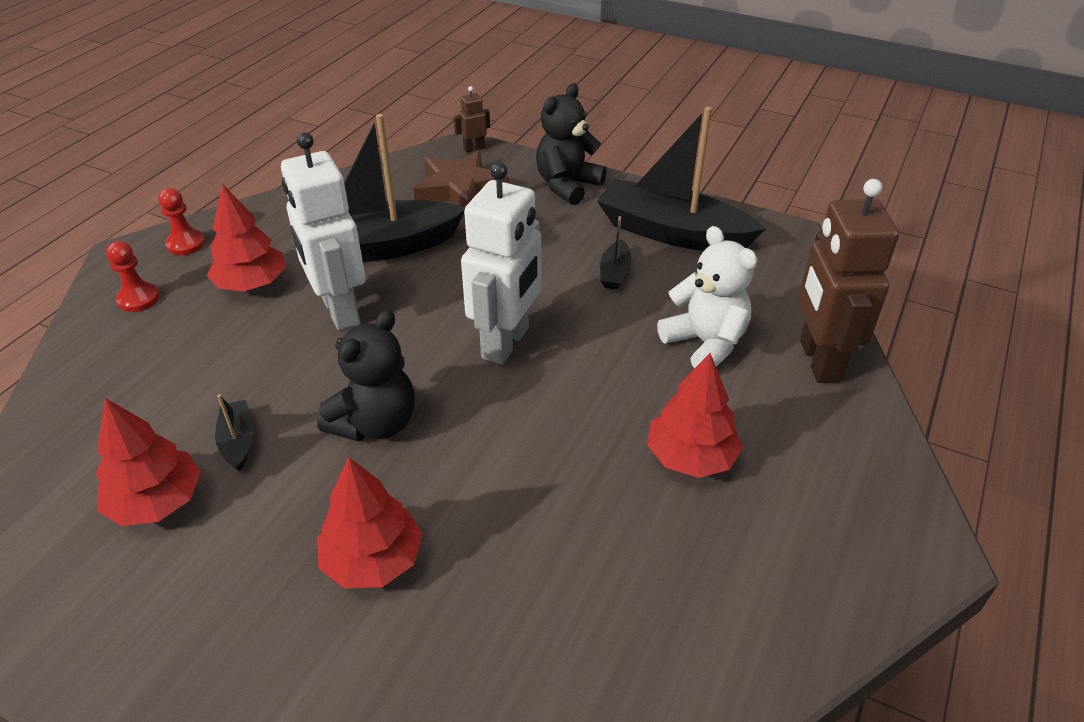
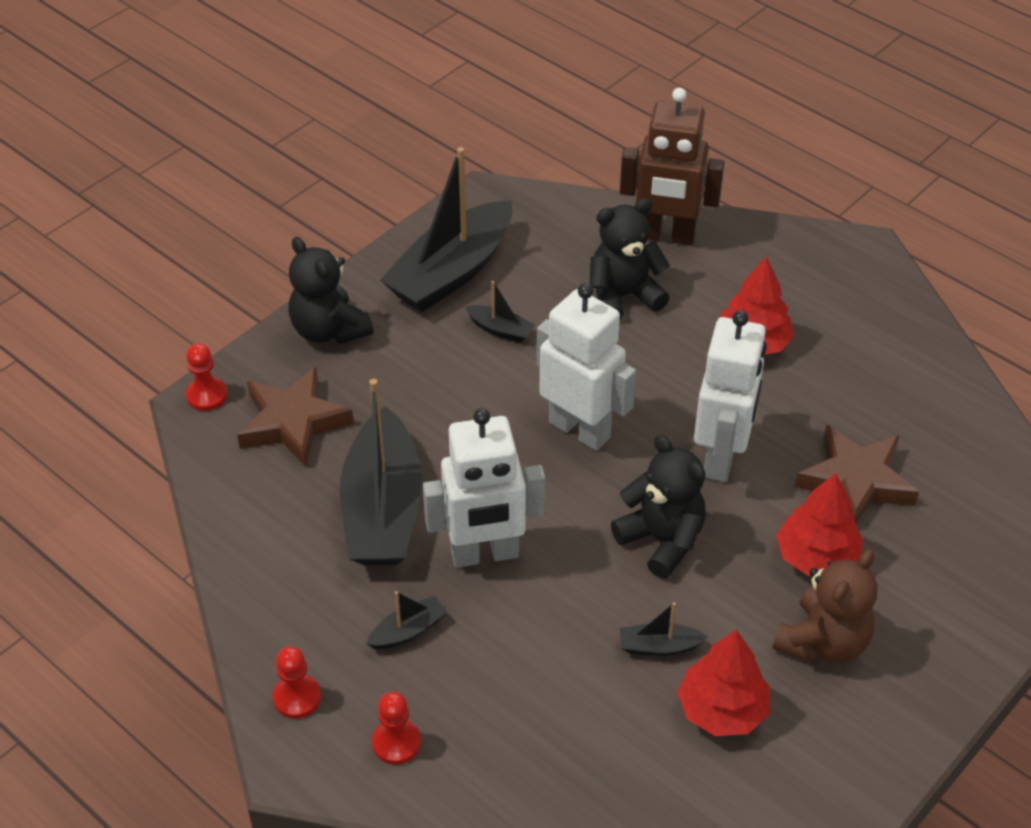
camera: 75 degrees left, 5 degrees up
red tree [207,184,286,292] -> black boat [366,591,447,649]
brown robot [454,86,490,153] -> red pawn [186,343,228,411]
white teddy bear [657,226,757,368] -> black teddy bear [590,198,670,320]
none -> white robot [694,310,767,482]
none -> brown teddy bear [773,549,877,663]
none -> brown star [795,424,919,523]

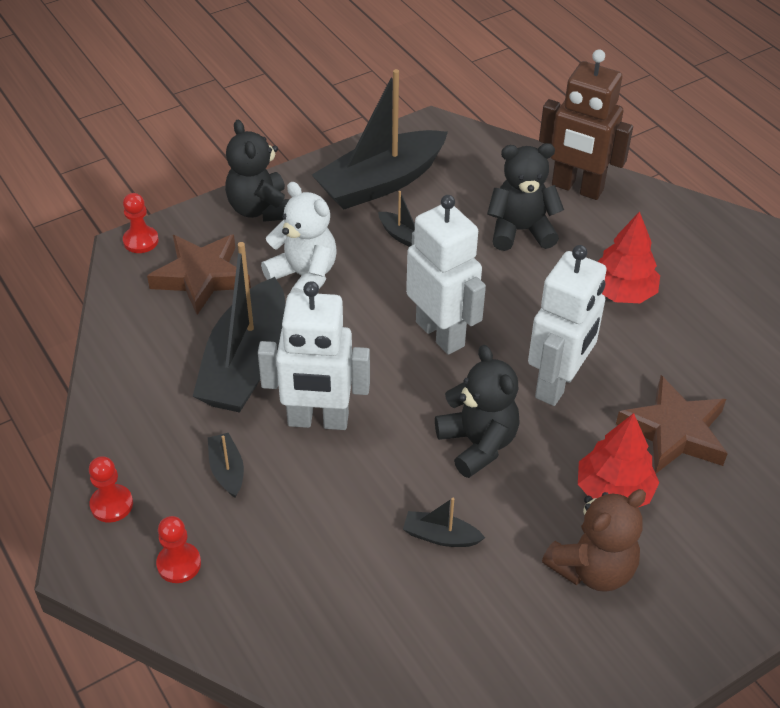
camera: 15 degrees right, 0 degrees up
black boat [366,591,447,649] -> black boat turned 90 degrees counterclockwise [208,433,244,498]
red tree [677,630,770,736] -> none
none -> white teddy bear [261,182,337,293]

